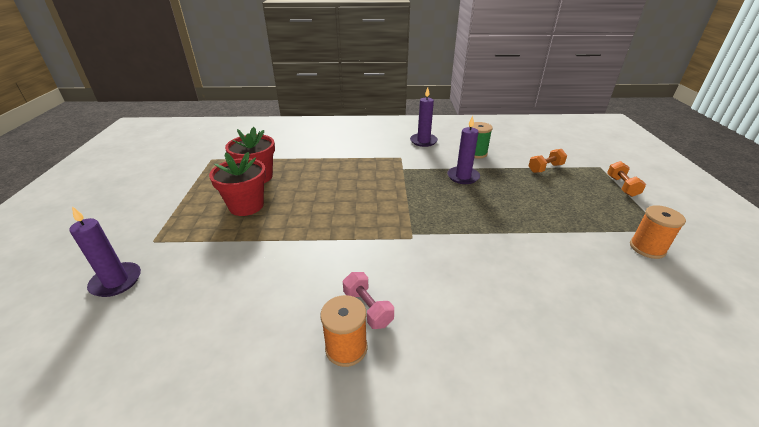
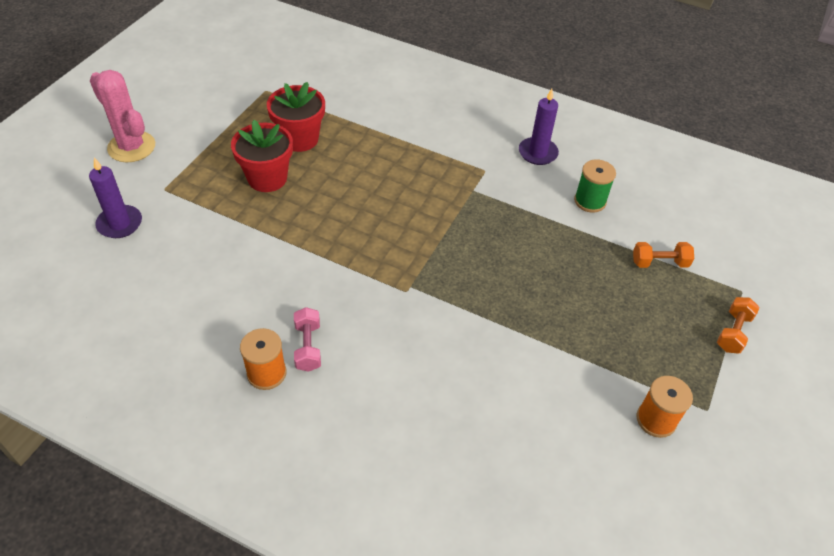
camera: 25 degrees right, 15 degrees up
purple candle [447,115,480,184] -> none
none -> pink cactus [90,70,155,162]

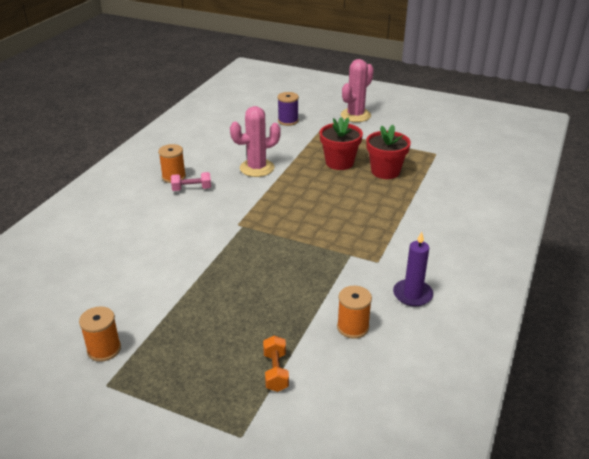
camera: 90 degrees right, 15 degrees down
purple candle [89,158,142,238] -> purple spool [277,92,299,126]
green spool [574,159,616,213] -> orange spool [337,286,372,339]
orange dumbbell [717,297,760,354] -> none
none -> pink cactus [230,106,281,177]

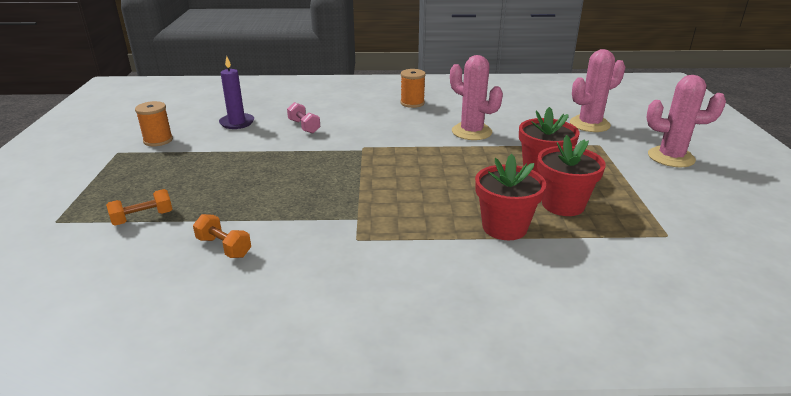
camera: 65 degrees right, 5 degrees down
pink dumbbell [171,172,211,191] -> pink dumbbell moved to [287,102,320,133]
purple spool [277,92,299,126] -> pink cactus [570,49,625,132]
orange spool [337,286,372,339] -> orange dumbbell [193,214,251,258]
purple candle [393,231,433,307] -> purple candle moved to [219,56,254,129]
none -> red flower pot [475,154,546,240]

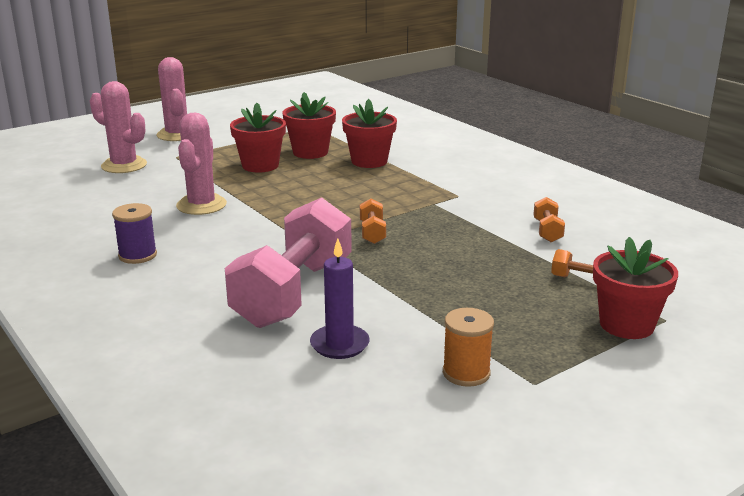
camera: 125 degrees left, 5 degrees down
pink dumbbell [287,102,320,133] -> pink dumbbell [225,197,352,328], size x2.46
orange spool [400,69,426,108] -> purple spool [112,203,157,264]
none -> orange dumbbell [360,199,386,244]
none -> red flower pot [593,237,678,339]

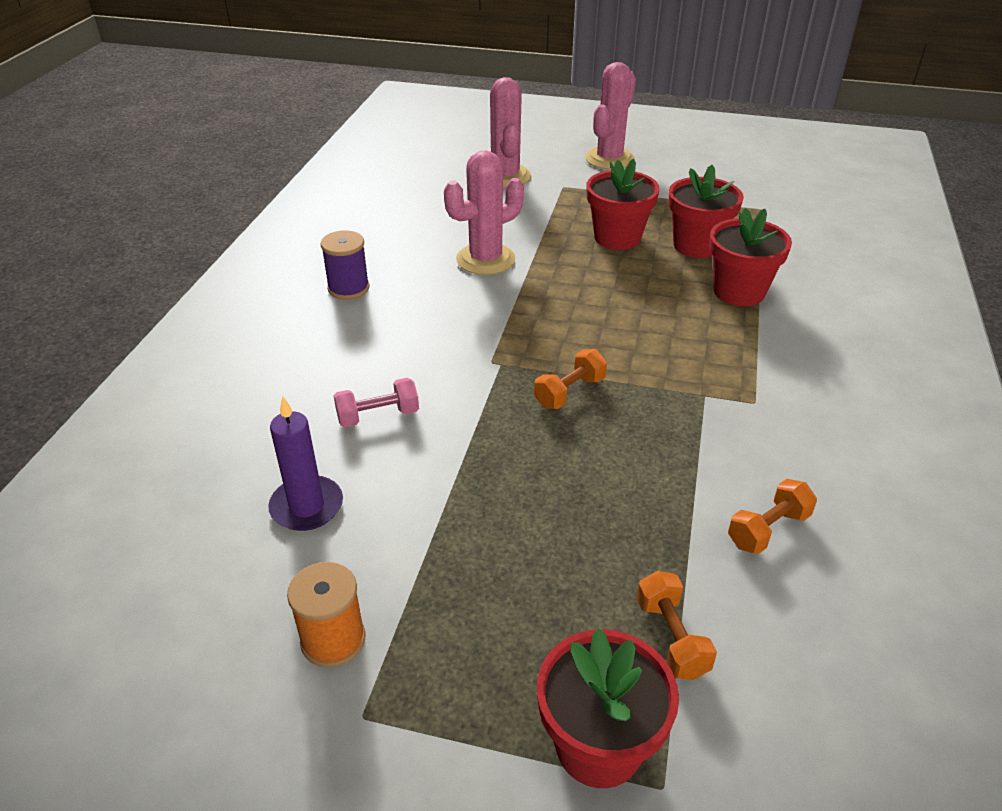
camera: 50 degrees right, 15 degrees up
pink dumbbell [225,197,352,328] -> pink dumbbell [334,378,419,427], size x0.41

